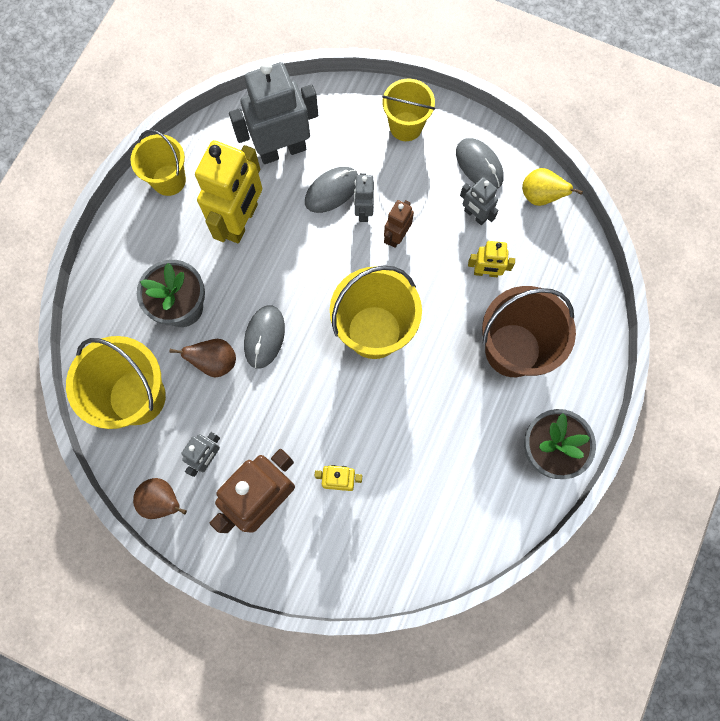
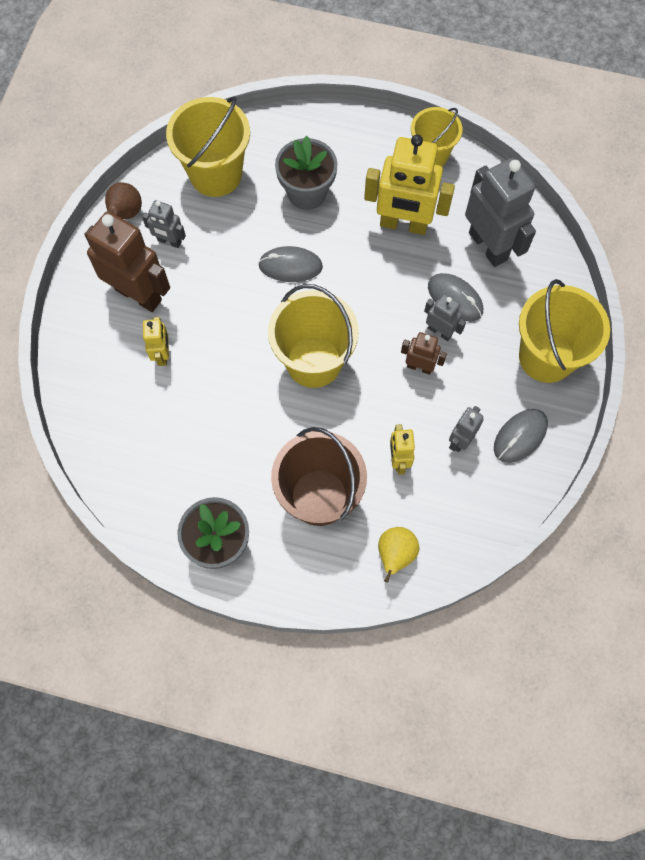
camera: 80 degrees right, 5 degrees down
brown pear [169,339,236,378] -> none
grey robot [354,173,374,222] -> grey robot turned 45 degrees clockwise [424,294,466,341]
yellow bucket [382,79,435,141] -> yellow bucket [519,279,610,383], size x1.57
yellow pear [522,168,583,206] -> yellow pear moved to [378,527,419,583]

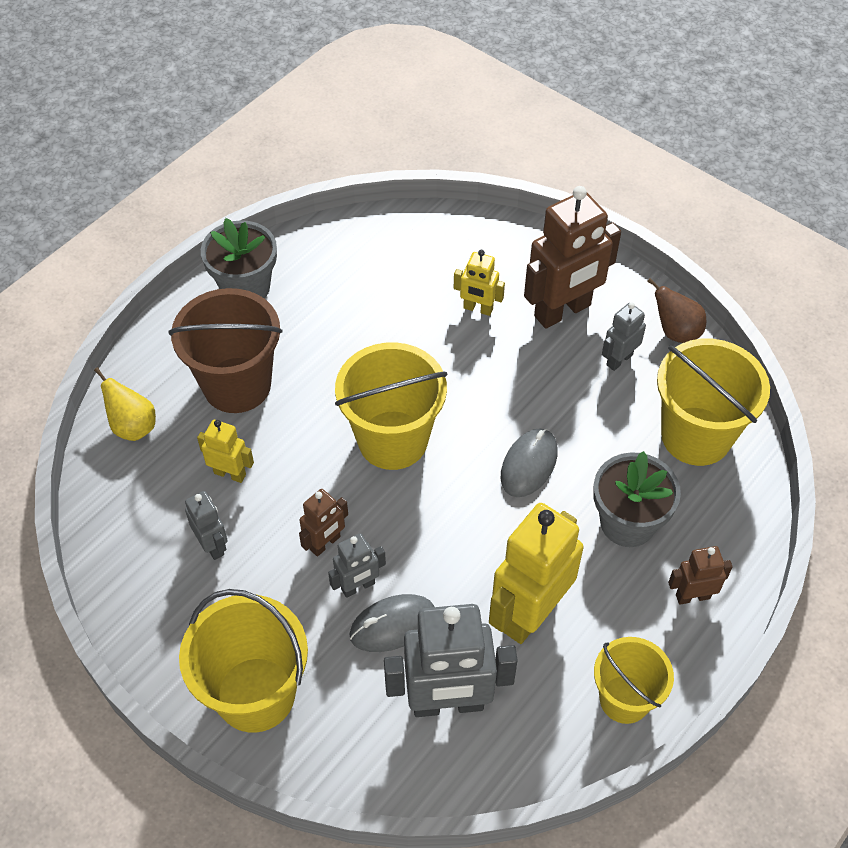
camera: 115 degrees right, 15 degrees down
grey mouse [494,409,548,463] -> none
none -> brown robot [668,546,733,605]

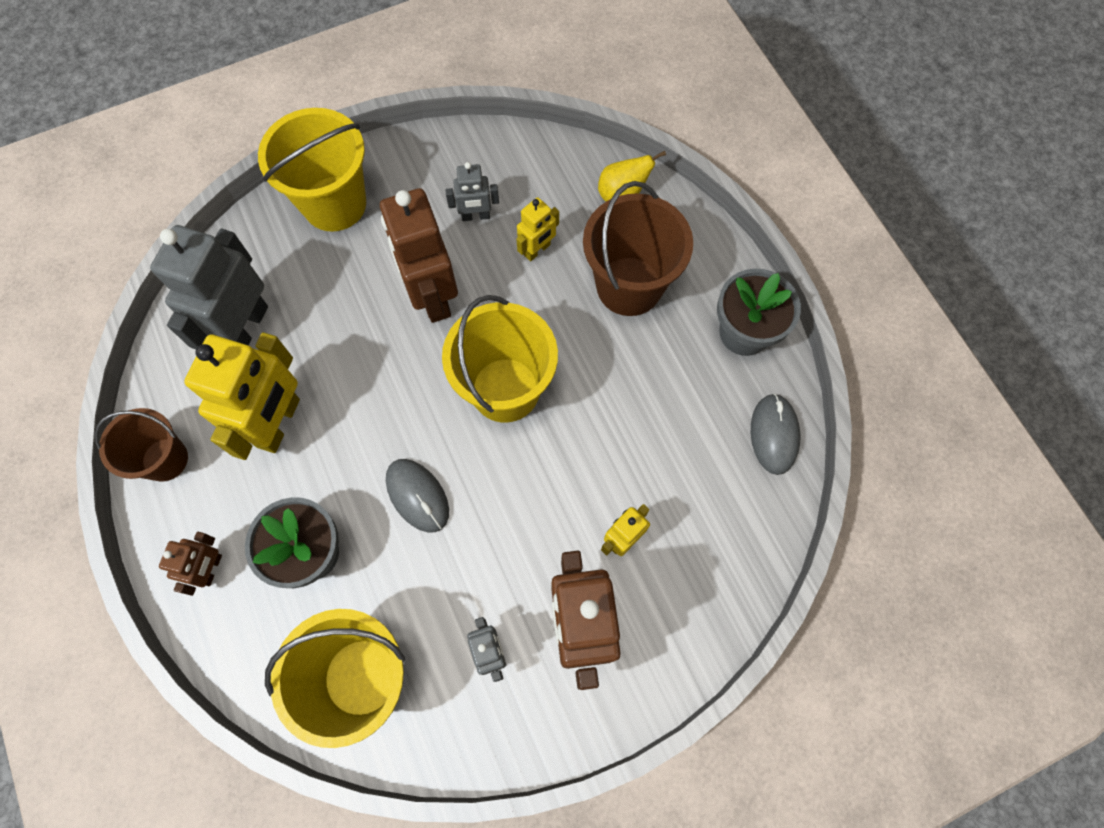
camera: 115 degrees right, 15 degrees up
brown robot [299,489,348,557] -> brown robot [380,188,458,323], size x1.99
grey robot [328,533,386,598] -> none
grey mouse [349,594,435,652] -> grey mouse moved to [751,393,800,475]
yellow robot [489,503,584,644] -> yellow robot turned 45 degrees clockwise [184,332,300,460]
yellow bucket [594,637,674,724] -> brown bucket [94,408,188,482]
brown pear [647,278,706,343] -> none

